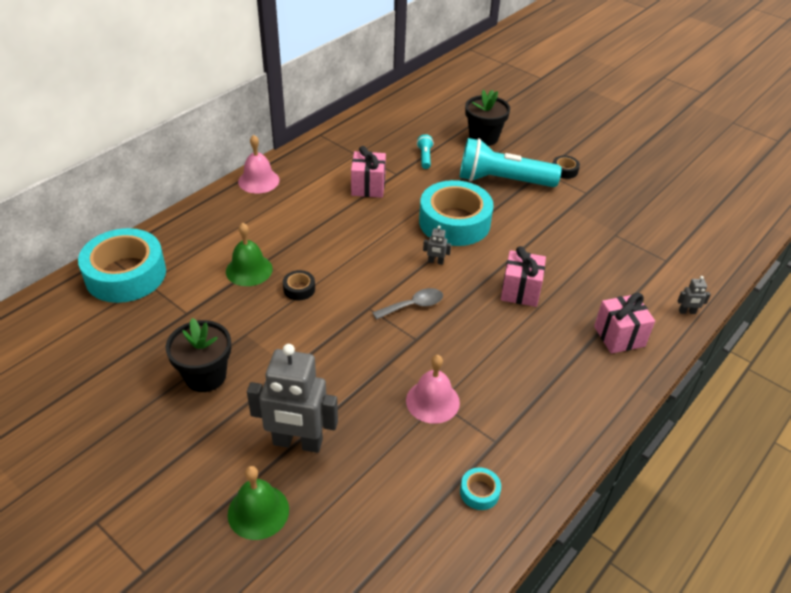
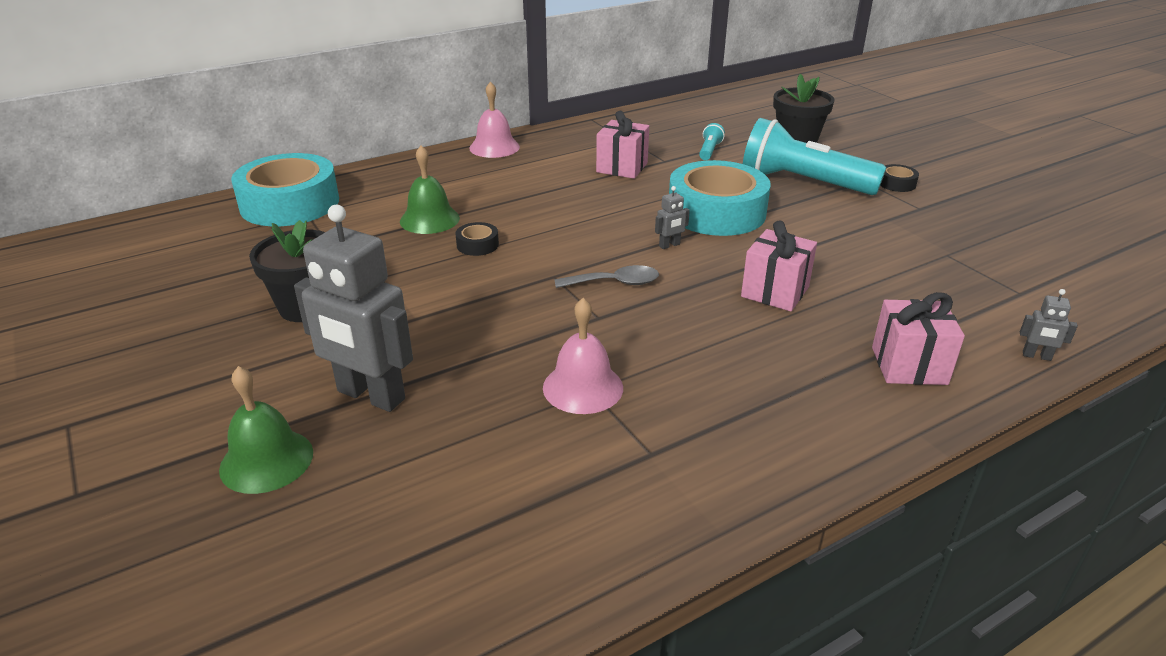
camera: 20 degrees right, 10 degrees down
grey robot [423,226,451,265] -> grey robot turned 60 degrees counterclockwise [655,186,690,249]
turquoise tape [460,467,501,510] -> none

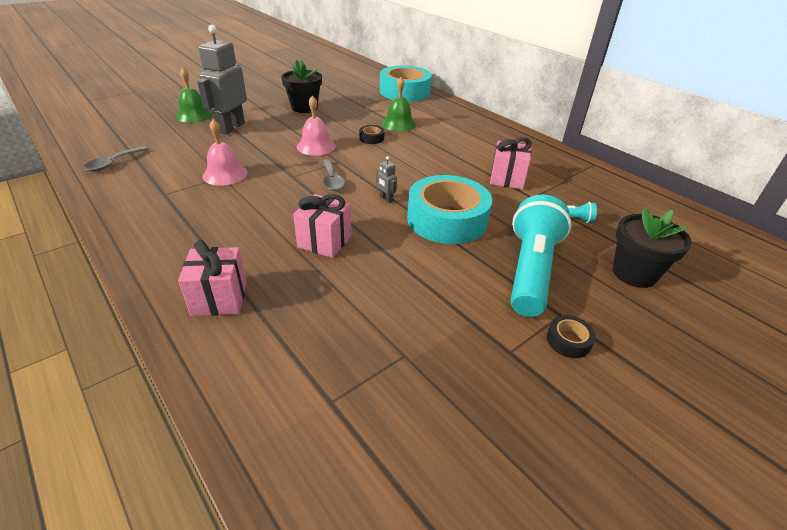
camera: 80 degrees right, 5 degrees up
pink bell [469,82,520,158] -> pink bell moved to [297,95,336,156]
grey robot [1020,289,1078,361] -> none
none -> grey spoon [83,146,148,172]

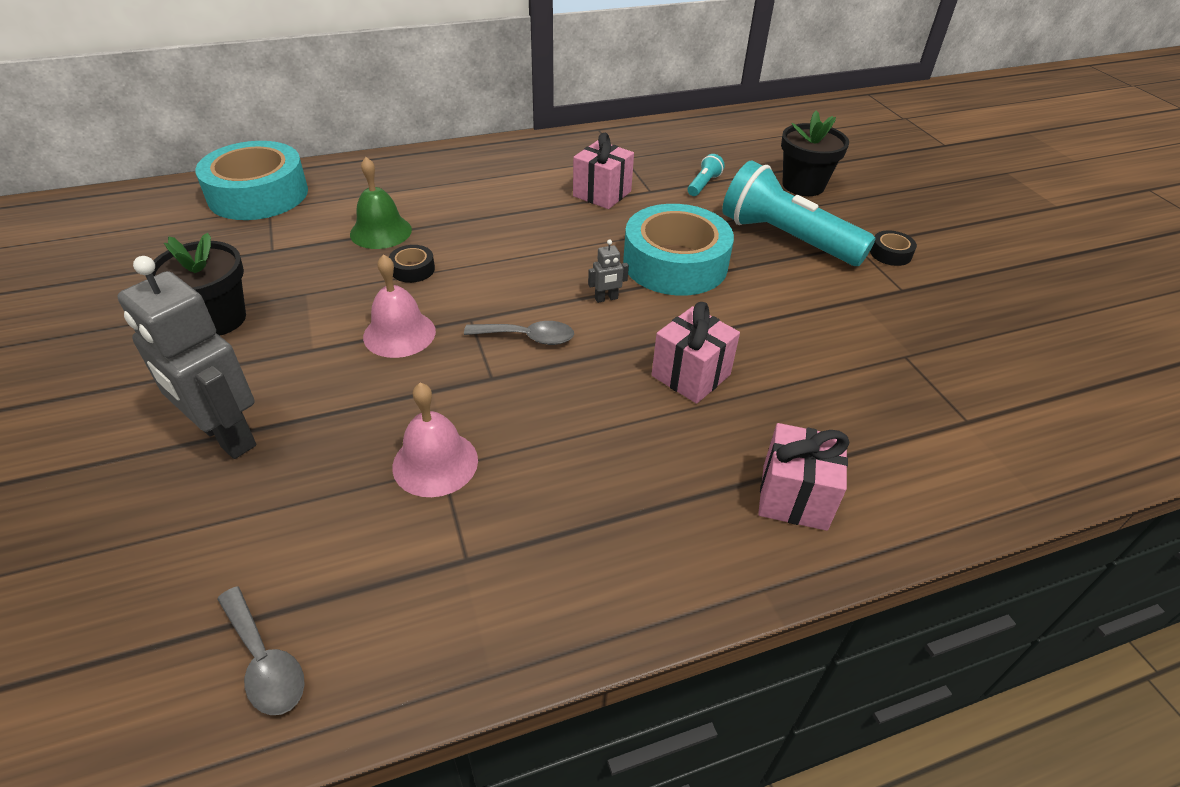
camera: 70 degrees left, 5 degrees up
green bell [176,67,213,123] -> none

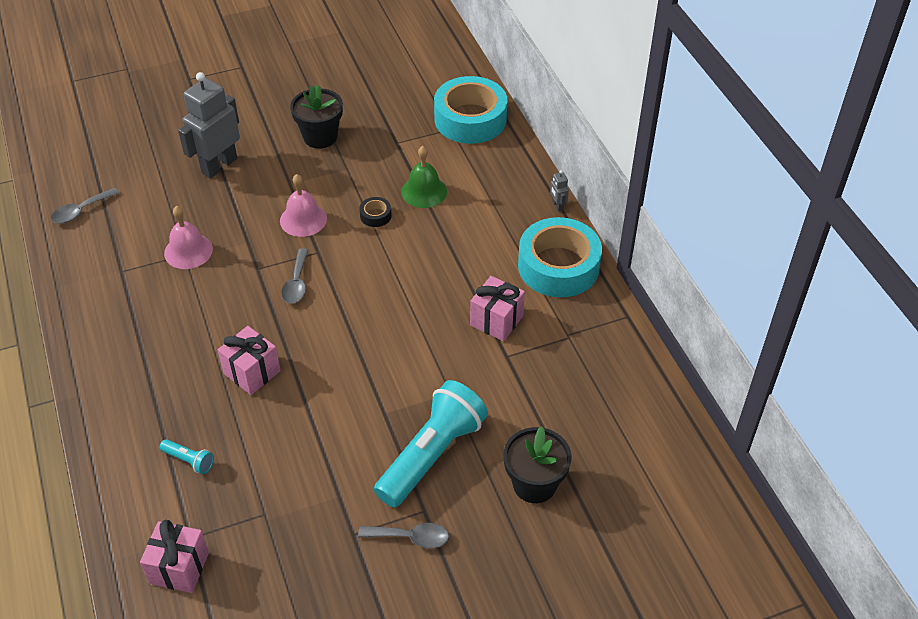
camera: 90 degrees right, 5 degrees up
grey robot [588,240,629,303] -> grey robot moved to [550,170,569,212]
turquoise tape [623,204,734,296] -> turquoise tape moved to [518,217,602,297]
turquoise flashlight [688,154,725,196] -> turquoise flashlight moved to [160,439,214,474]
pink gift [758,423,849,531] -> pink gift moved to [140,520,209,593]
black tape [870,230,917,266] -> grey spoon [358,523,449,549]

